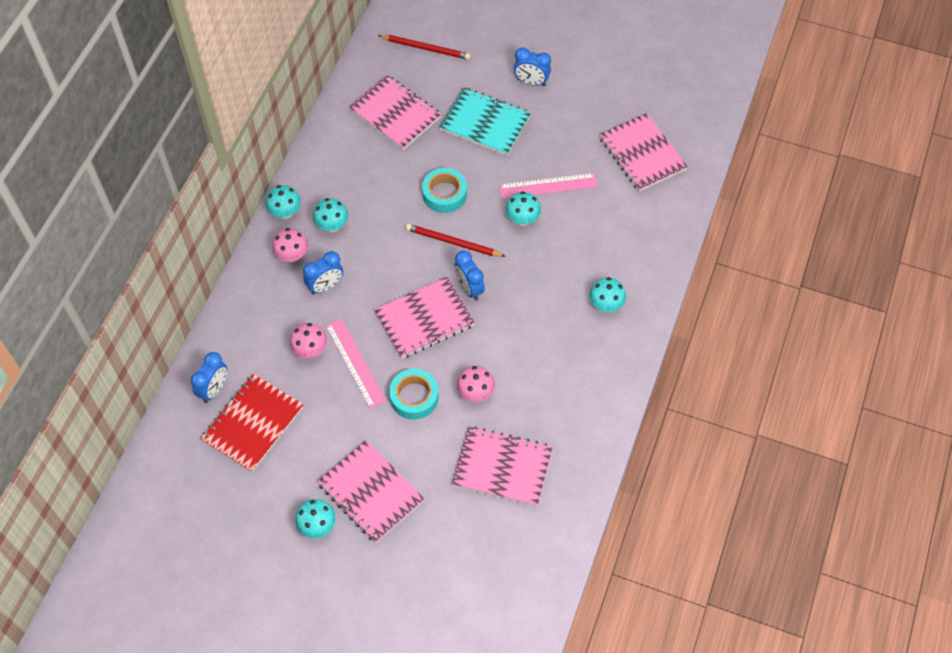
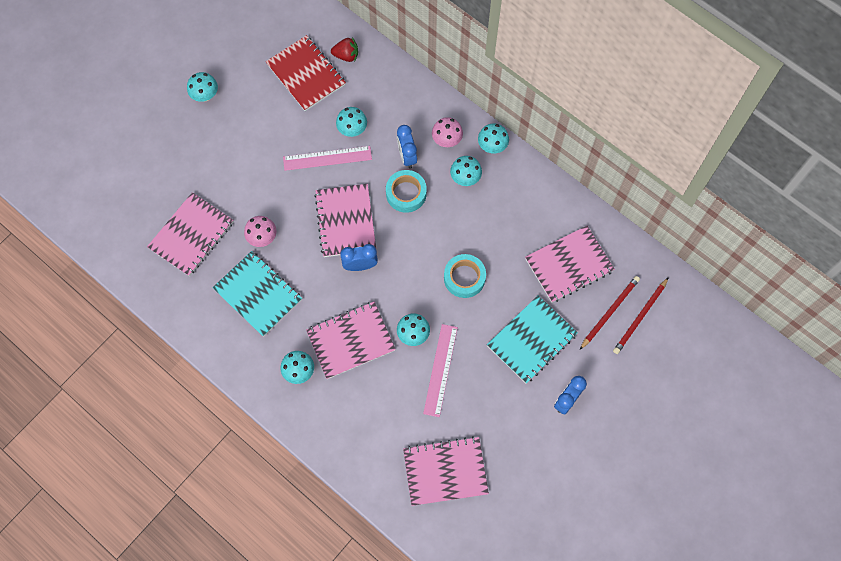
camera: 110 degrees right, 10 degrees up
blue clock [191,352,227,403] -> red strawberry [331,37,358,62]
pink mushroom [290,323,327,358] -> turquoise mushroom [336,107,367,137]
pink notebook [317,440,424,543] -> pink notebook moved to [306,302,396,379]
turquoise tape [389,369,439,420] -> turquoise tape moved to [386,170,427,213]
red pencil [405,224,506,257] -> red pencil moved to [580,276,640,350]
none -> turquoise notebook [212,251,302,337]

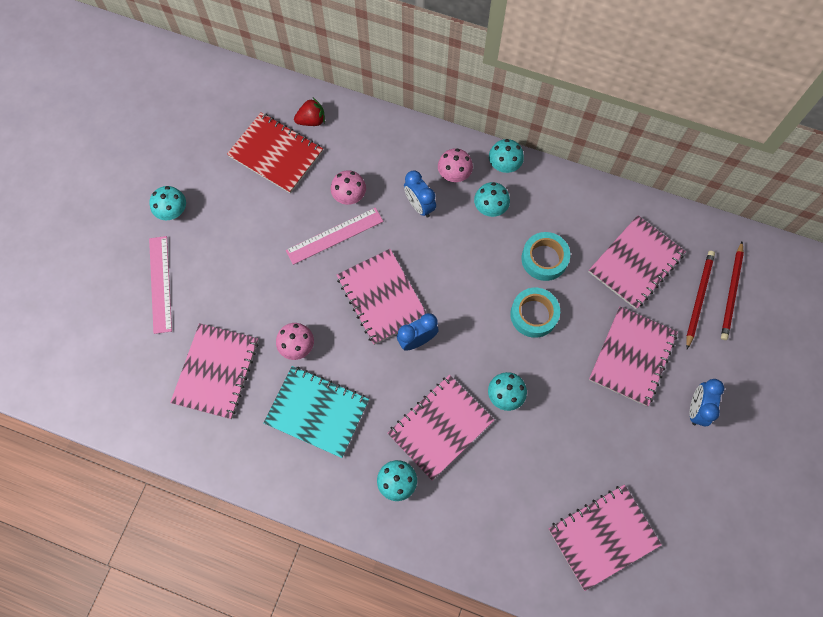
camera: 20 degrees left, 0 degrees up
turquoise mushroom [336,107,367,137] -> pink mushroom [331,170,366,205]
turquoise tape [386,170,427,213] -> turquoise tape moved to [521,232,570,281]
pink ruler [423,324,458,417] -> pink ruler moved to [149,236,172,334]
turquoise notebook [487,295,578,383] -> pink notebook [589,306,678,406]

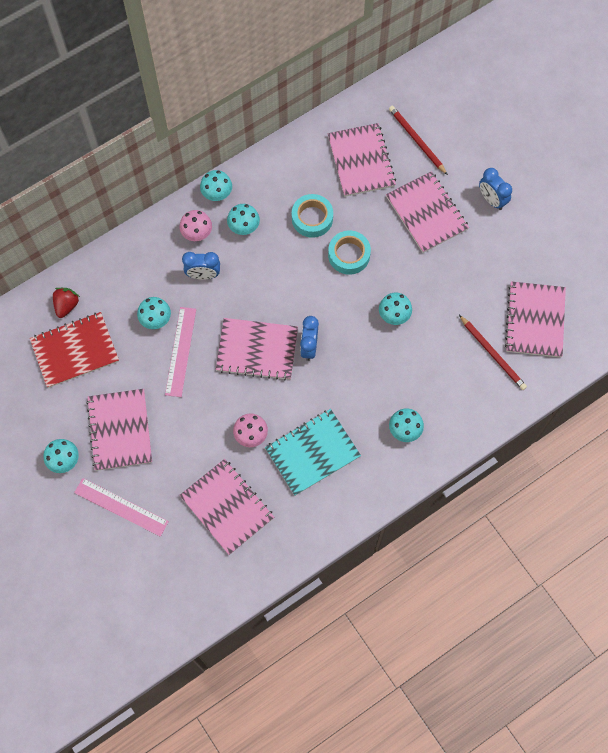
camera: 55 degrees left, 0 degrees up
pink mushroom [331,170,366,205] -> turquoise mushroom [137,297,171,329]
pink notebook [387,375,494,481] -> pink notebook moved to [86,389,152,471]
red pencil [721,242,744,340] -> red pencil moved to [459,315,527,390]

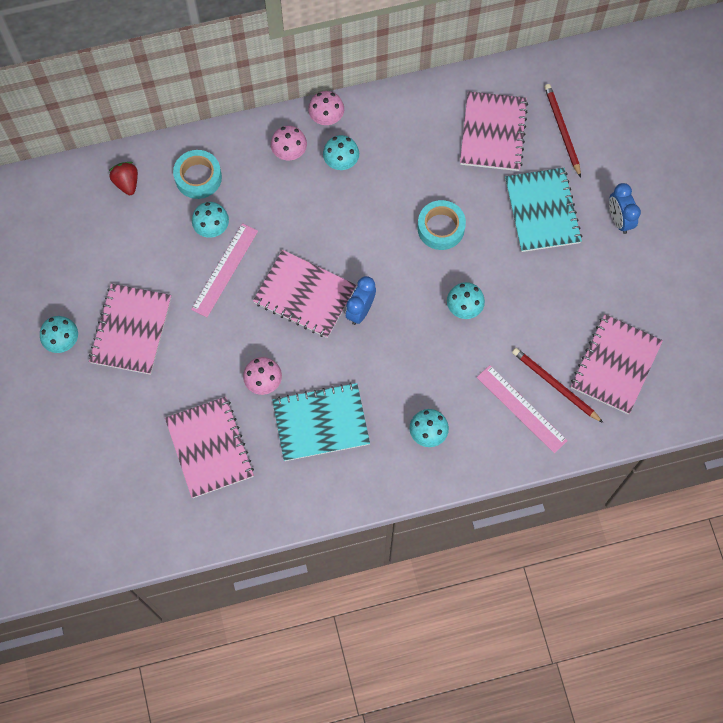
camera: 20 degrees right, 0 degrees up
red notebook [30,312,119,388] -> none
red strawberry [53,288,80,318] -> red strawberry turned 60 degrees counterclockwise [109,162,138,195]
pink ruler [74,478,169,537] -> pink ruler moved to [477,365,568,453]
blue clock [182,252,220,280] -> none
turquoise mushroom [200,170,232,201] -> pink mushroom [308,91,344,125]
turquoise tape [292,194,333,238] -> turquoise tape moved to [173,150,222,199]
pink notebook [386,171,469,253] -> turquoise notebook [505,168,582,252]
red pencil [459,315,527,390] -> red pencil turned 150 degrees clockwise [512,348,603,423]

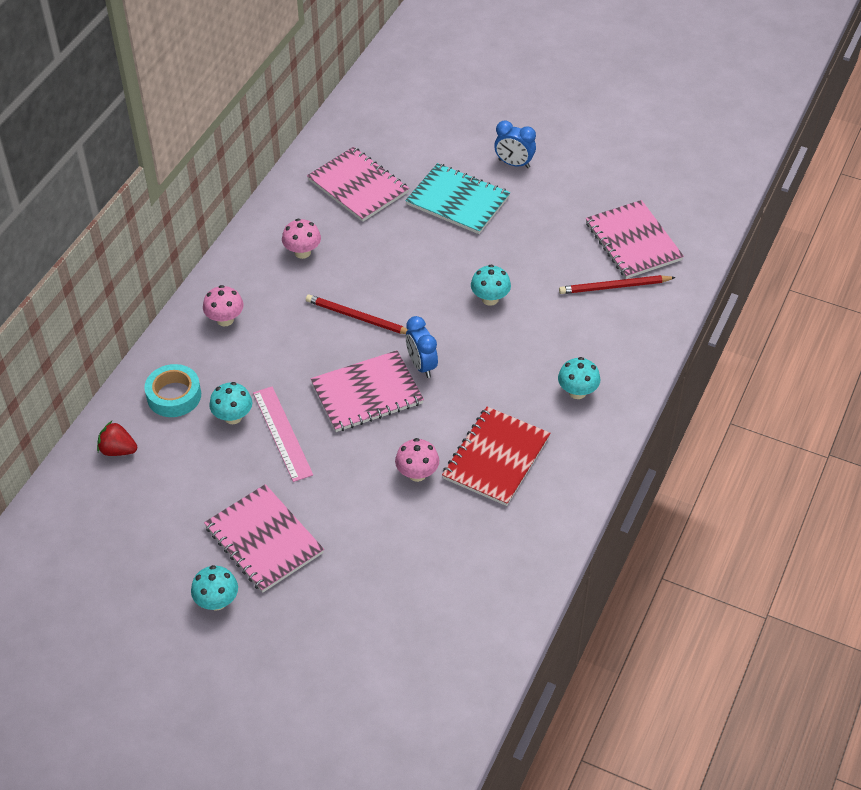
camera: 50 degrees left, 20 degrees down
pink notebook [165,397,254,498] -> none
turquoise notebook [272,383,370,461] -> red notebook [442,407,551,506]
pink mushroom [308,91,344,125] -> pink mushroom moved to [282,219,321,259]
turquoise mushroom [323,135,359,170] -> none
turquoise tape [417,200,466,250] -> none
pink ruler [477,365,568,453] -> none
red pencil [544,84,581,177] -> red pencil moved to [306,295,408,334]

